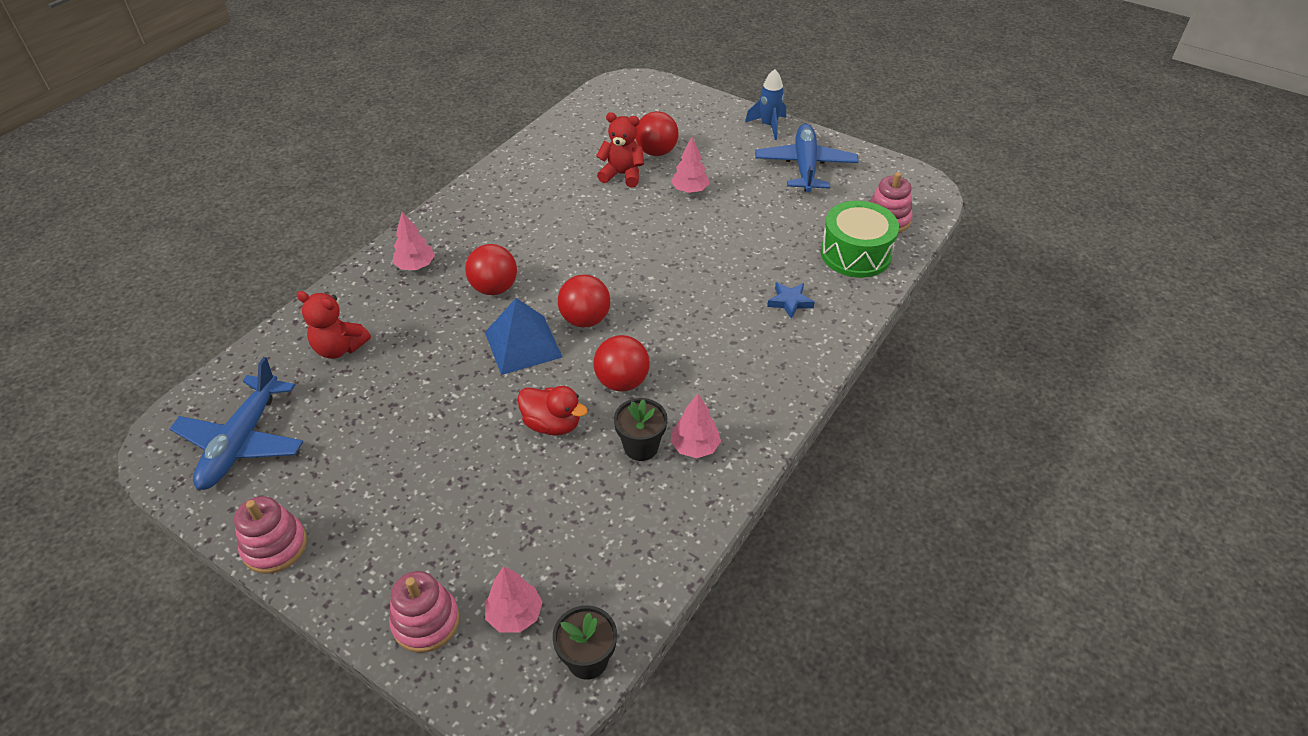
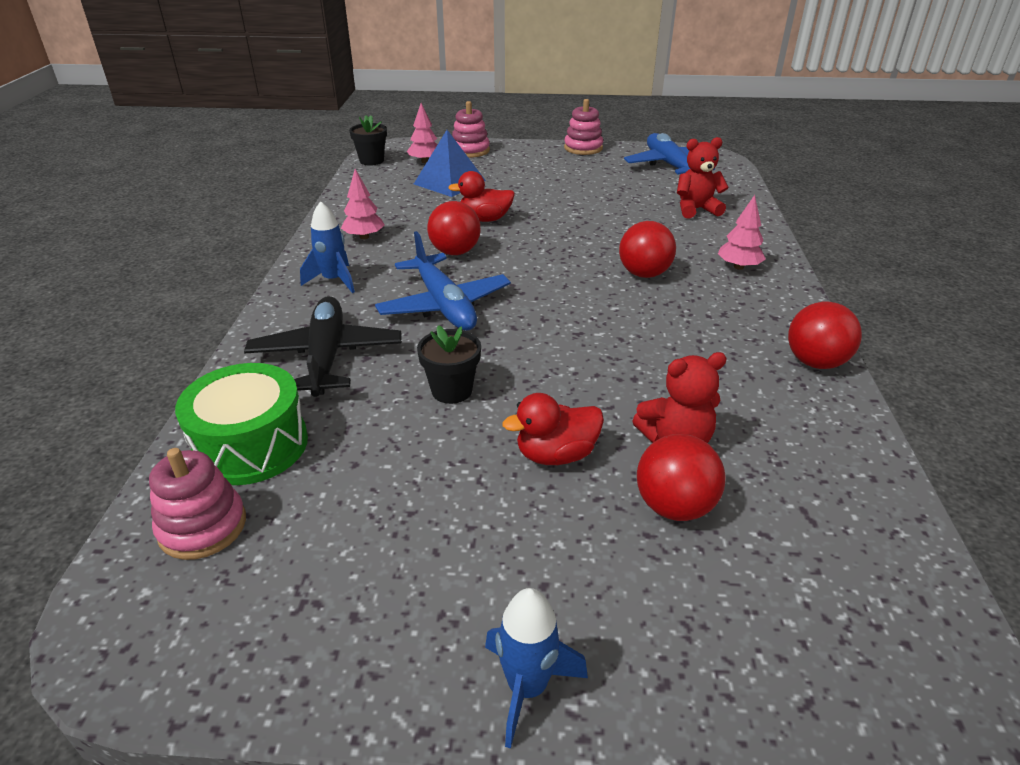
camera: 150 degrees right, 10 degrees down
blue pyramid [485,298,563,375] -> blue pyramid moved to [414,130,486,197]
red ball [558,274,610,327] -> red ball moved to [788,302,862,369]
black flower pot [614,398,667,461] -> black flower pot moved to [417,325,481,404]
pink tree [671,137,709,193] -> red duck [502,393,604,465]
blue plane [755,124,859,192] -> blue plane moved to [375,231,511,330]
blue star [767,282,815,319] -> black plane [244,296,401,397]
none -> blue rocket [300,201,355,293]

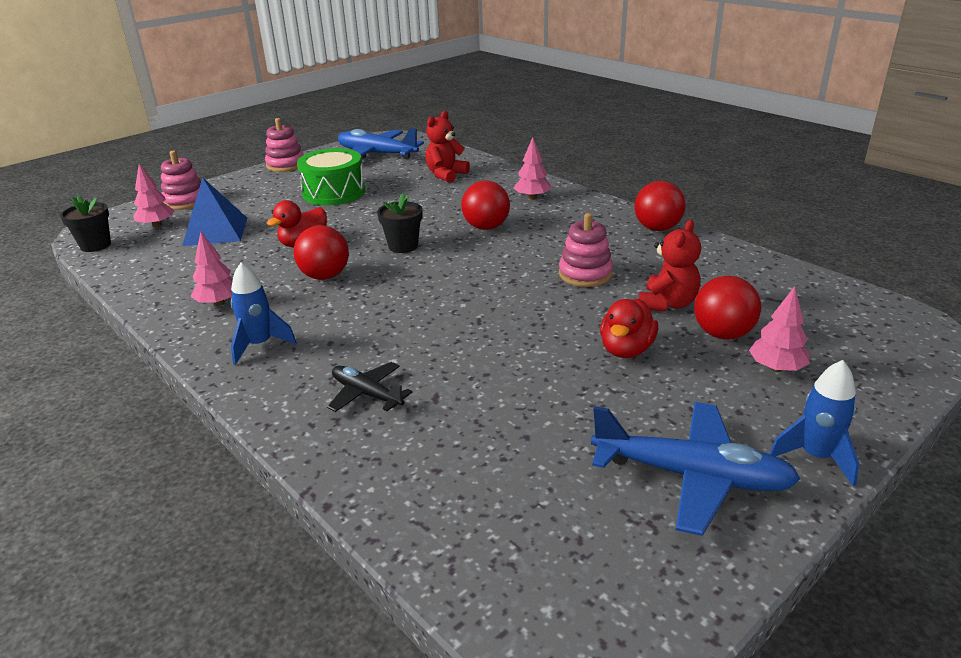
camera: 45 degrees left, 5 degrees down
pink stacking toy [149,448,246,560] -> pink stacking toy moved to [559,213,613,287]
green drum [175,363,308,485] -> green drum moved to [297,148,365,205]
black plane [244,296,401,397] -> black plane [327,362,413,412], size x0.57
blue plane [375,231,511,330] -> blue plane moved to [591,402,801,536]
black flower pot [417,325,481,404] -> black flower pot moved to [377,193,422,253]
none -> pink tree [749,286,810,372]

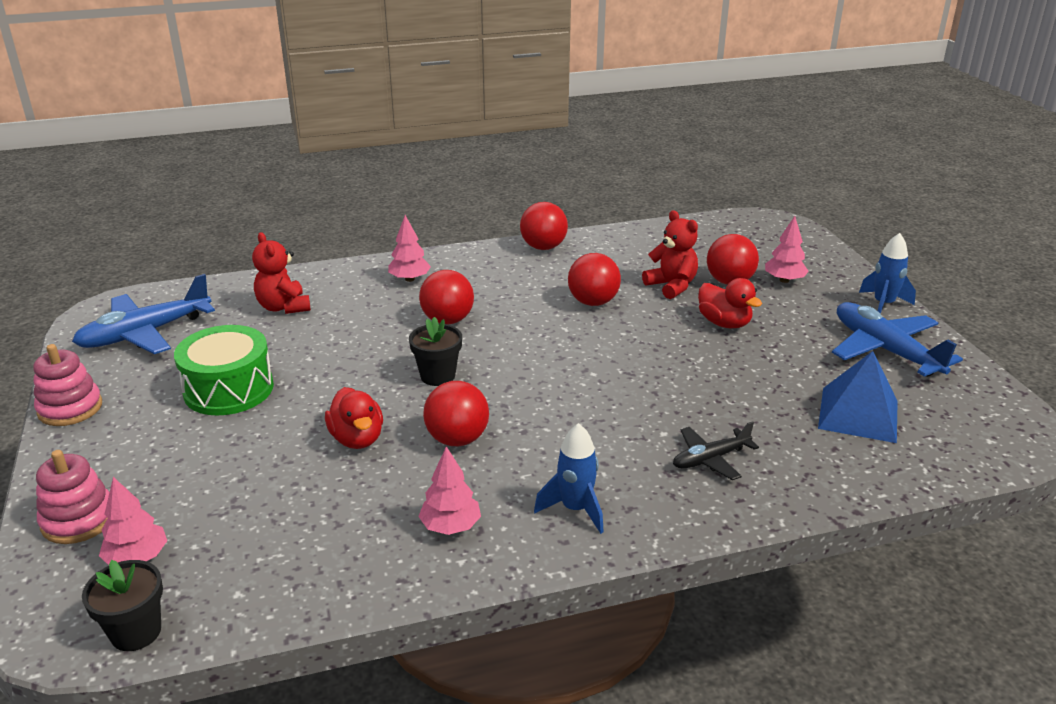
camera: 65 degrees left, 0 degrees up
blue pyramid [182,177,247,246] -> blue pyramid moved to [818,351,898,443]
pink stacking toy [559,213,613,287] -> red ball [568,253,621,306]
blue plane [591,402,801,536] -> blue plane turned 75 degrees counterclockwise [832,302,963,377]

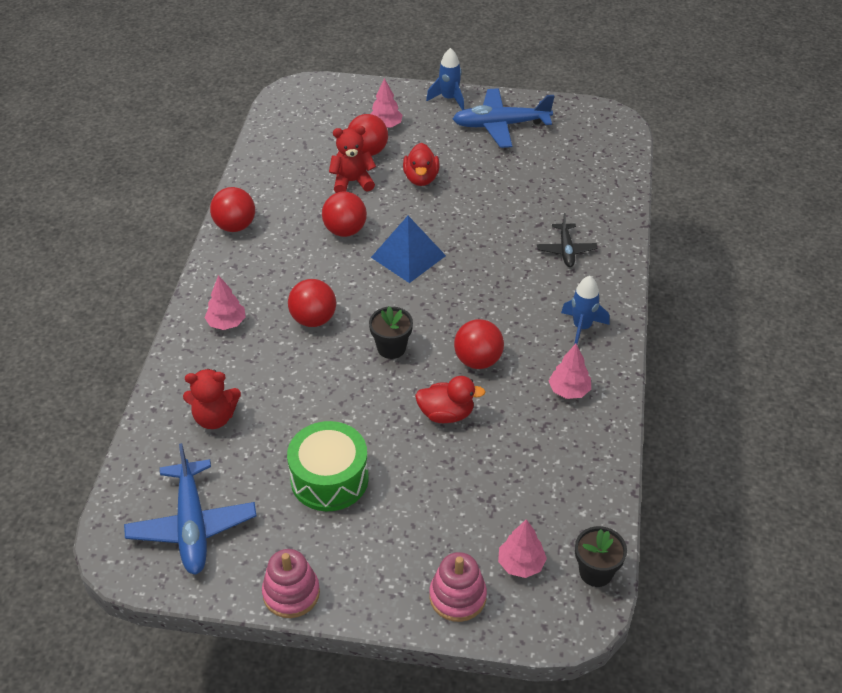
camera: 65 degrees left, 15 degrees up
red duck [698,278,762,328] -> red duck turned 105 degrees clockwise [403,143,440,186]
blue pyramid [818,351,898,443] -> blue pyramid moved to [371,216,446,283]

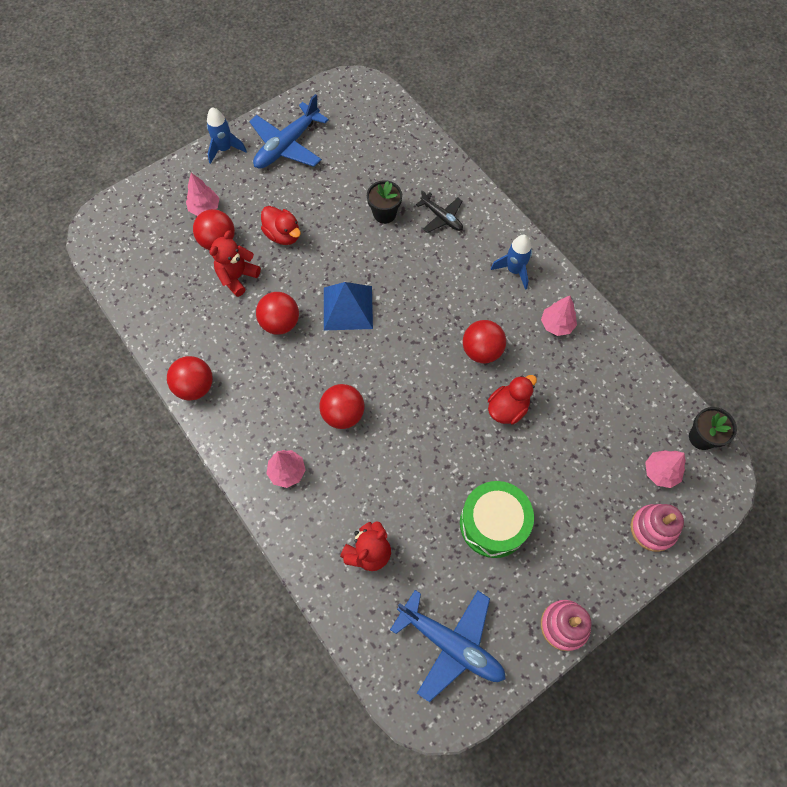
camera: 45 degrees left, 20 degrees up
black flower pot [369,306,413,359] -> black flower pot moved to [367,180,402,224]

